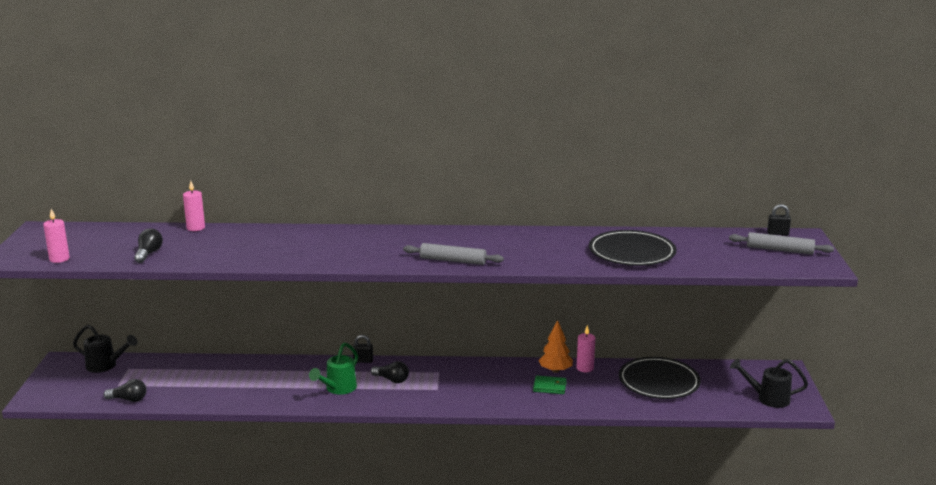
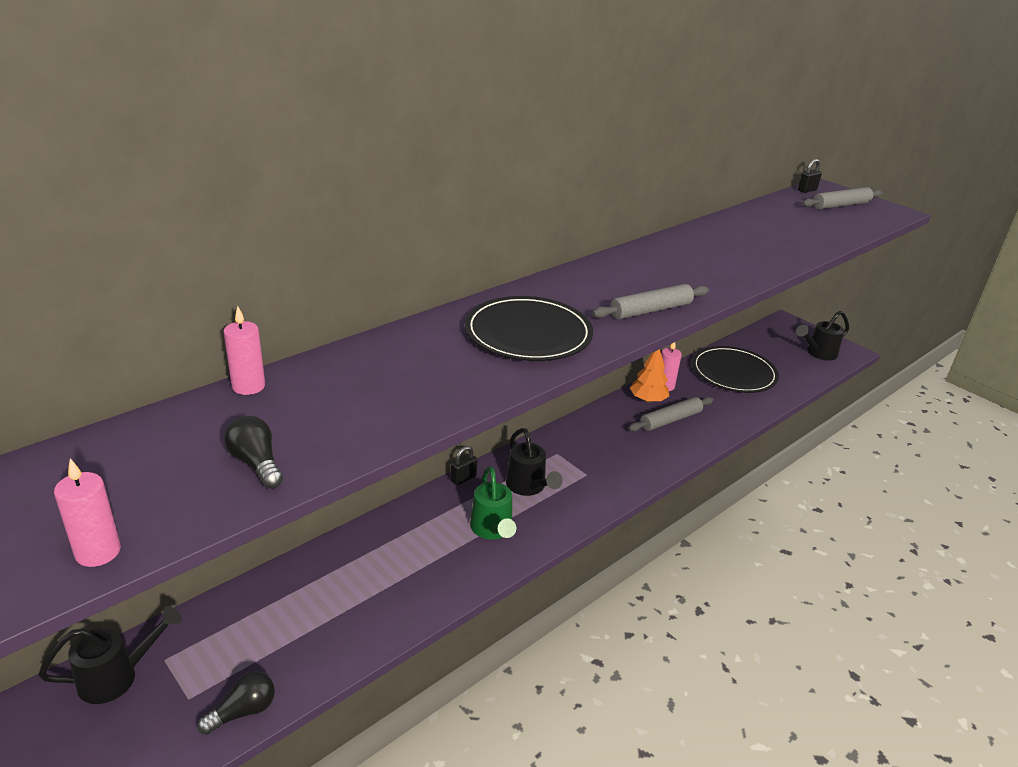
camera: 45 degrees left, 10 degrees up
black light bulb [371,361,409,383] -> black watering can [506,428,563,496]
green wallet [533,375,567,394] -> grey rolling pin [628,397,714,432]
black plate [589,230,677,266] -> black plate moved to [465,296,593,361]

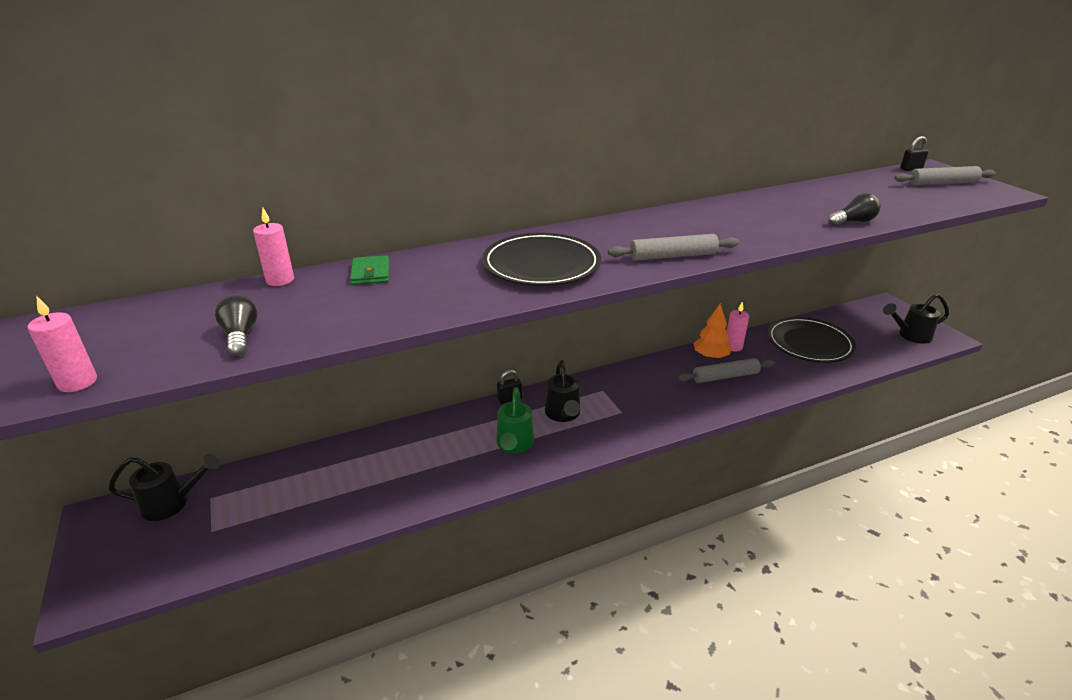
camera: 20 degrees right, 0 degrees up
black light bulb [197,672,275,735] -> black light bulb moved to [828,193,881,226]
none -> green wallet [350,255,390,285]

